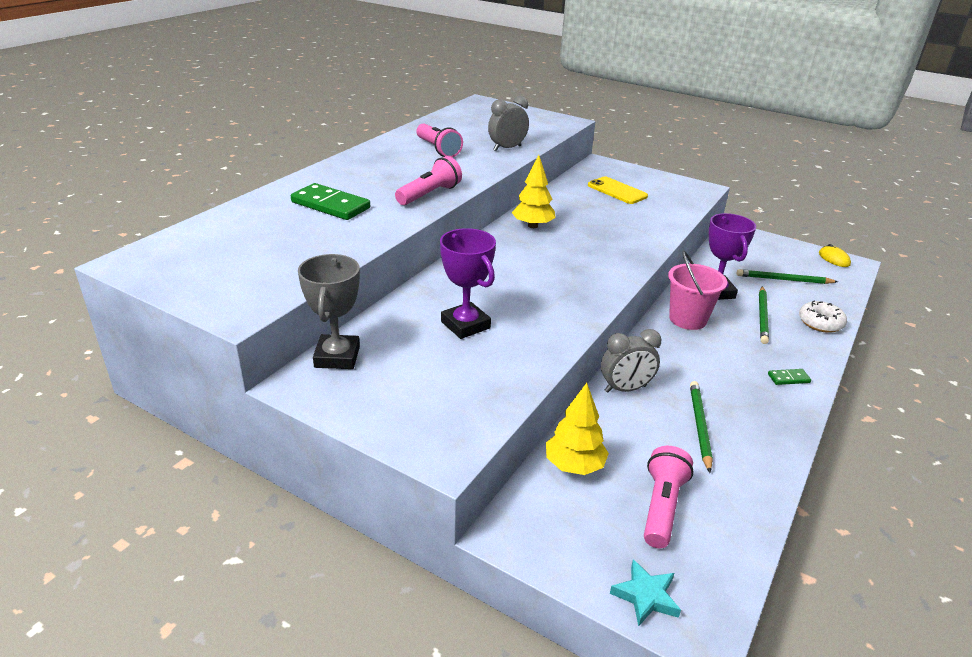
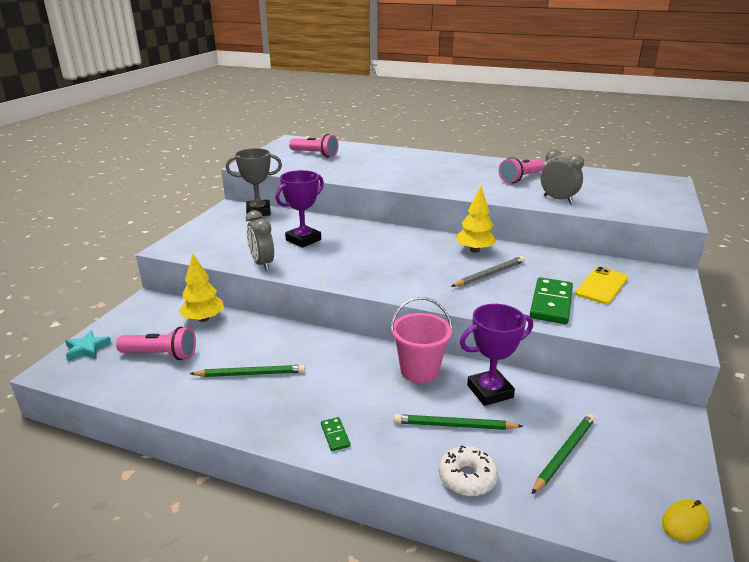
camera: 80 degrees right, 5 degrees down
green domino [291,183,370,220] -> green domino moved to [530,277,573,324]
pink flashlight [395,156,462,205] -> pink flashlight moved to [289,134,338,157]
grey clock [601,329,661,393] -> grey clock moved to [246,210,274,270]
green pencil [737,269,838,284] -> green pencil turned 45 degrees clockwise [532,414,595,494]
none -> grey pencil [451,256,525,287]

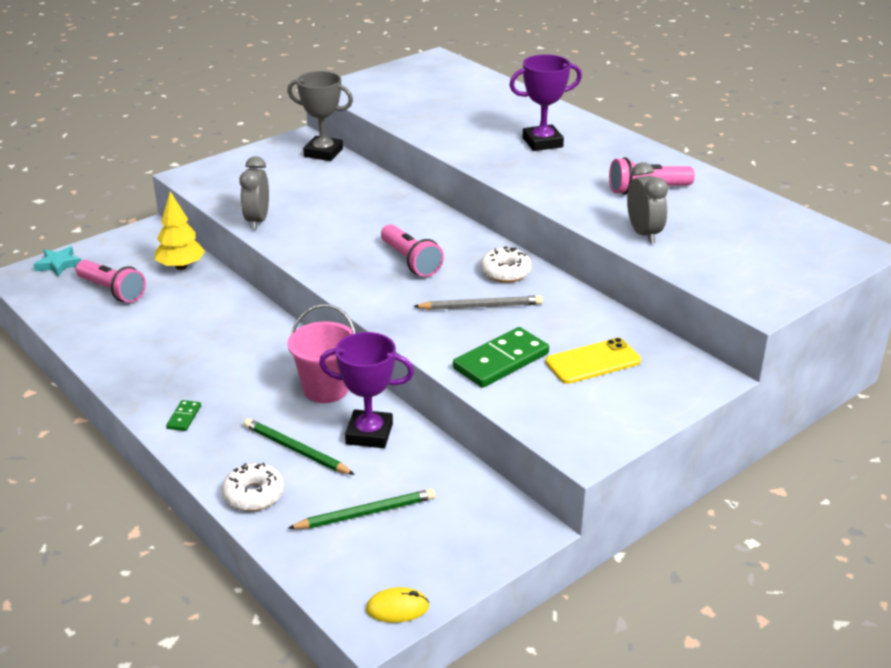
camera: 30 degrees right, 5 degrees up
green pencil [190,365,305,377] -> none
purple trophy [275,170,324,248] -> purple trophy moved to [509,55,582,151]
pink flashlight [289,134,338,157] -> pink flashlight moved to [381,224,444,277]
yellow tree [456,186,496,253] -> white donut [480,247,532,283]

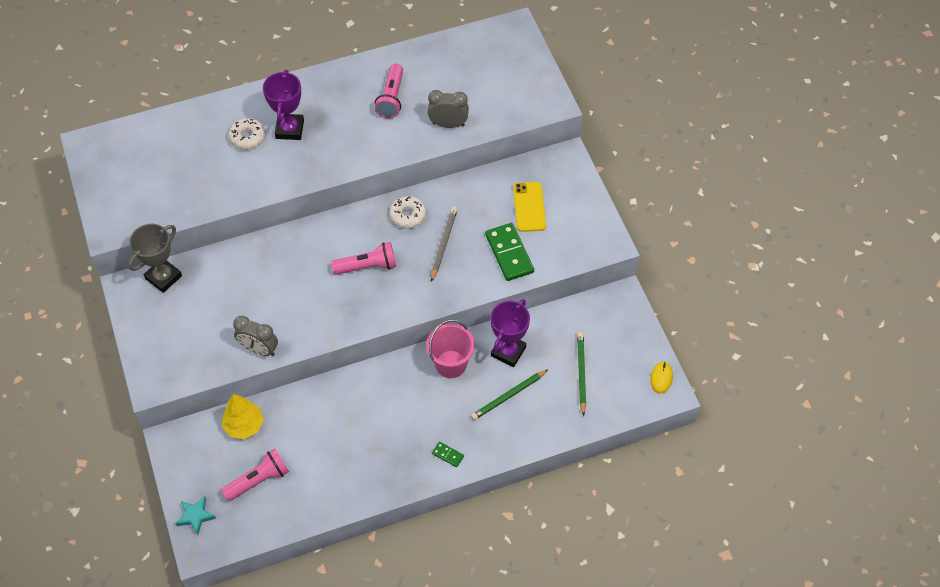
camera: 70 degrees left, 25 degrees up
white donut [222,463,284,511] -> white donut moved to [229,118,266,150]

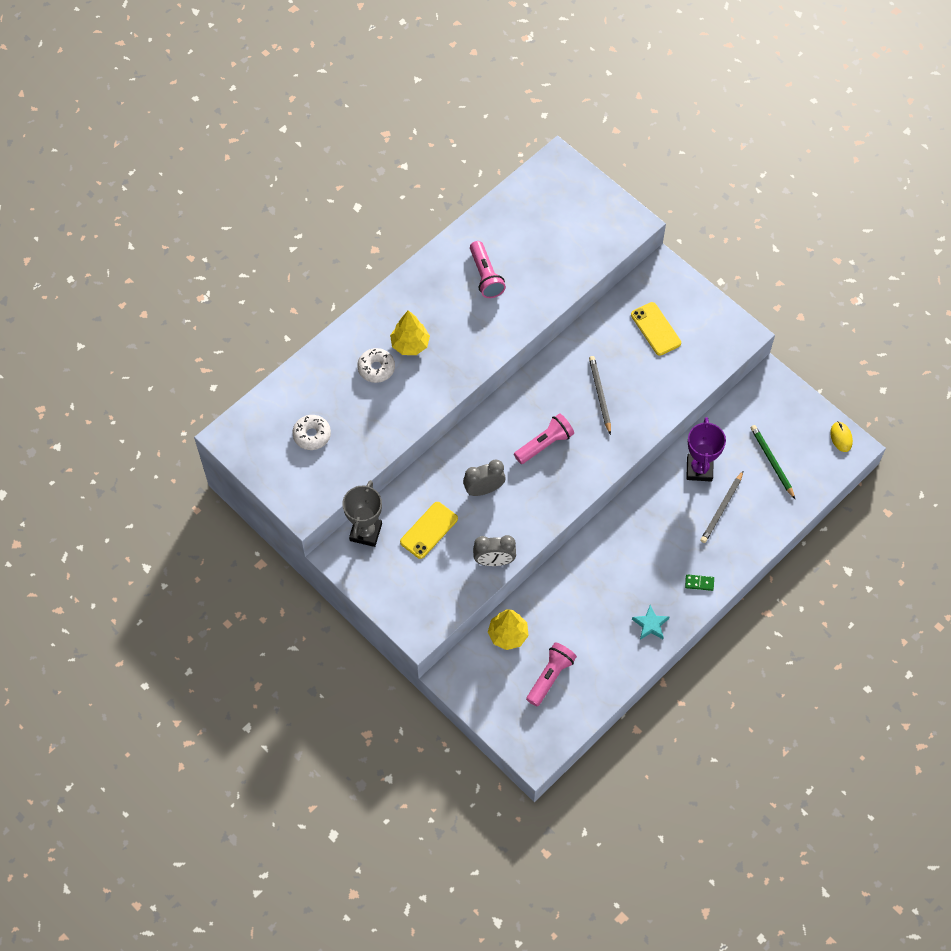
camera: 25 degrees left, 5 degrees up
turquoise star [175,496,216,535] -> turquoise star moved to [632,605,670,640]
purple trophy [263,70,304,140] -> yellow tree [390,310,430,355]
white donut [389,196,426,229] -> white donut moved to [292,415,331,450]
pink bucket [426,320,475,378] -> none
grey clock [428,90,469,128] -> grey clock moved to [463,460,506,496]
green pencil [471,369,549,420] -> grey pencil [701,471,743,543]
green domino [485,223,534,281] -> none
none -> yellow phone [400,502,458,559]

